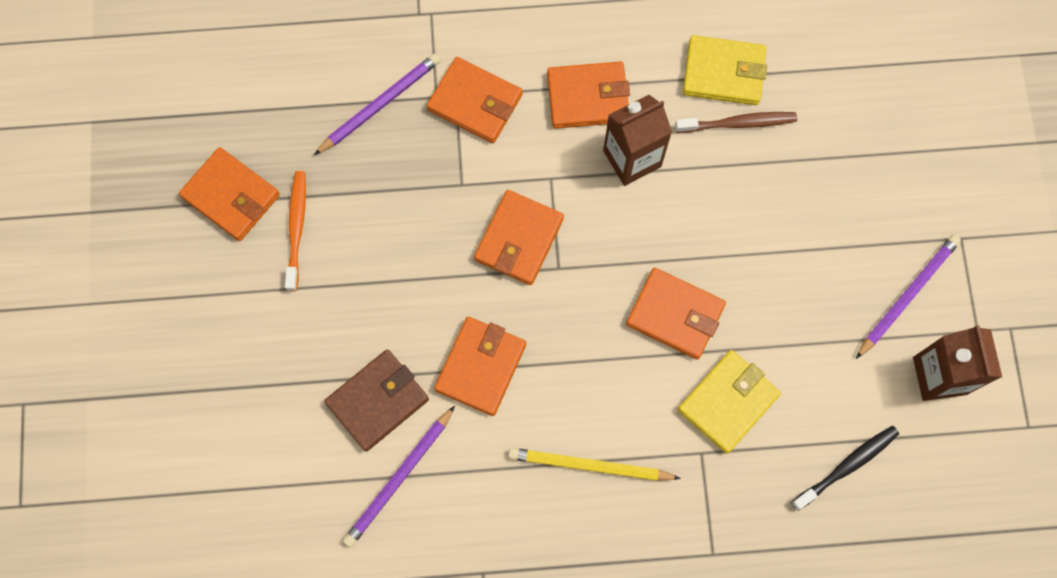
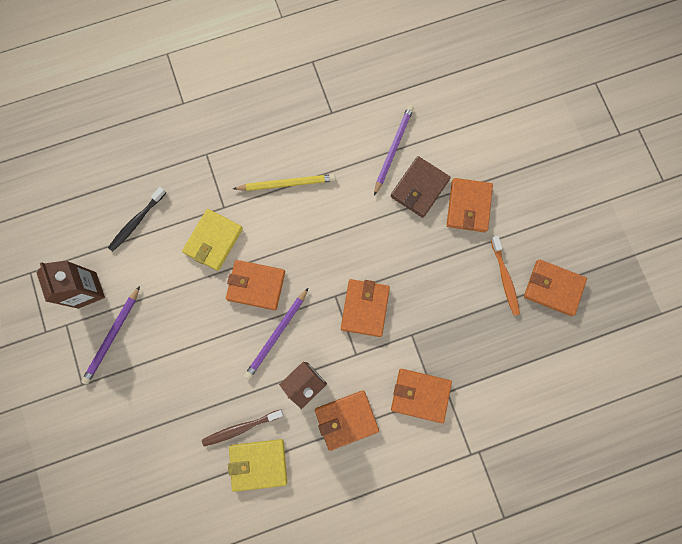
camera: 165 degrees right, 5 degrees up
purple pencil [314,53,441,155] -> purple pencil moved to [244,288,308,380]
orange wallet [434,317,526,416] -> orange wallet moved to [447,178,493,232]

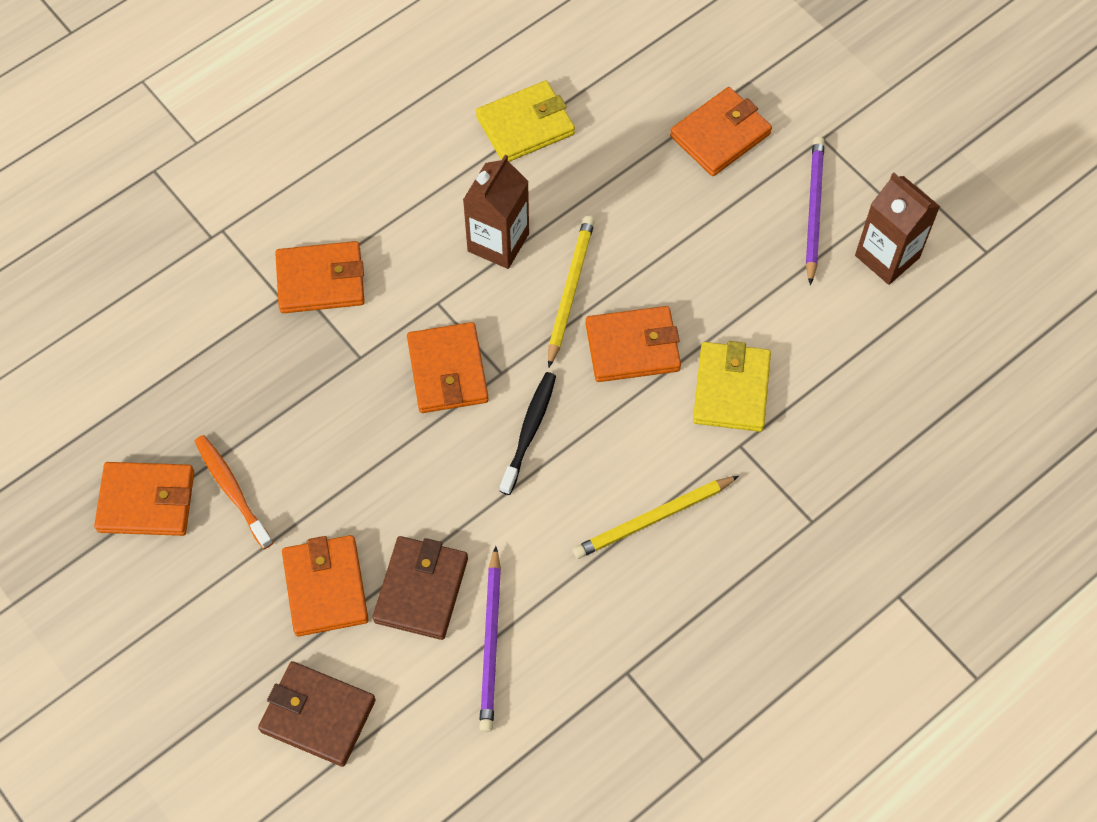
camera: 160 degrees right, 15 degrees down
black toothbrush [108,187,166,251] -> black toothbrush moved to [500,372,556,495]
brown toothbrush [202,409,284,446] -> none
purple pencil [244,288,308,380] -> yellow pencil [548,216,595,368]
orange wallet [315,390,379,451] -> orange wallet moved to [670,87,772,176]
none -> brown wallet [258,661,376,767]

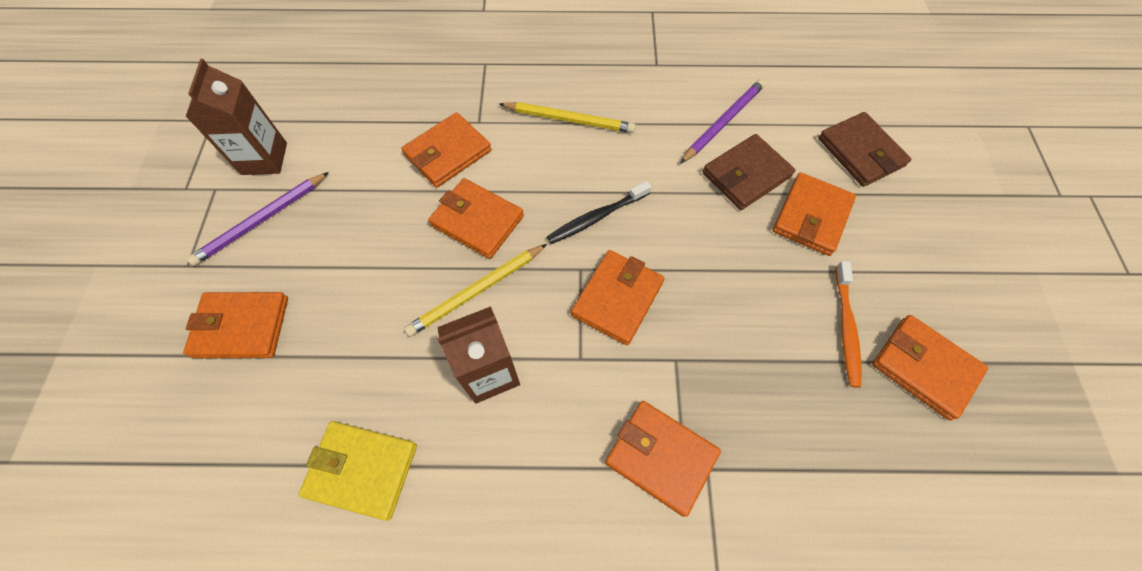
camera: 140 degrees left, 0 degrees up
yellow wallet [693,341,771,432] -> orange wallet [402,112,491,188]

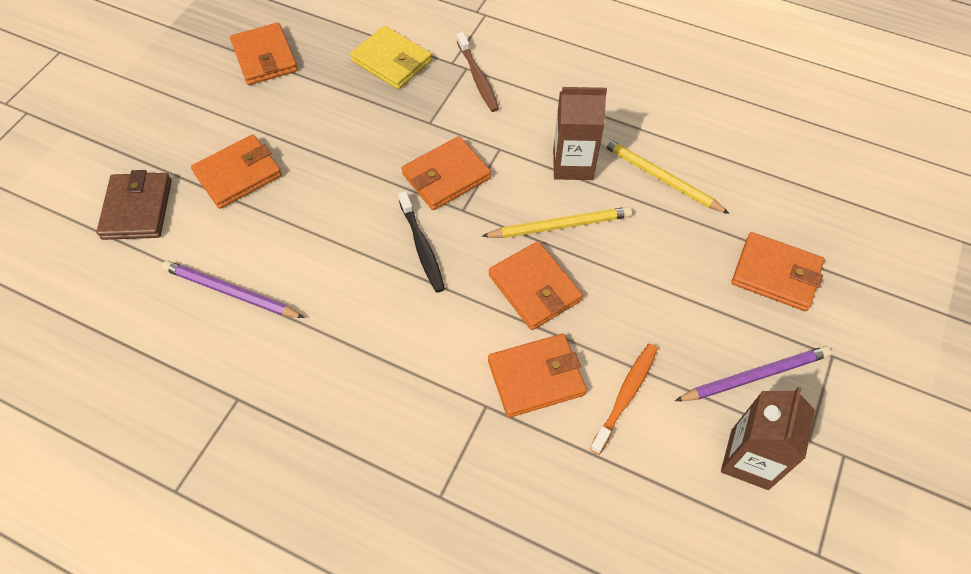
camera: 155 degrees left, 5 degrees down
yellow wallet [299,421,417,521] -> yellow wallet moved to [350,26,432,89]
yellow pencil [499,102,636,133] -> yellow pencil moved to [601,137,730,214]
black toothbrush [547,181,651,244] -> black toothbrush turned 75 degrees clockwise [398,191,445,293]
orange wallet [605,401,721,517] -> brown toothbrush [457,32,499,112]
purple pencil [680,79,765,164] -> purple pencil turned 45 degrees clockwise [162,260,305,318]
brown wallet [703,134,795,210] -> none
orange toothbrush [835,261,861,387] -> orange toothbrush moved to [590,344,658,455]

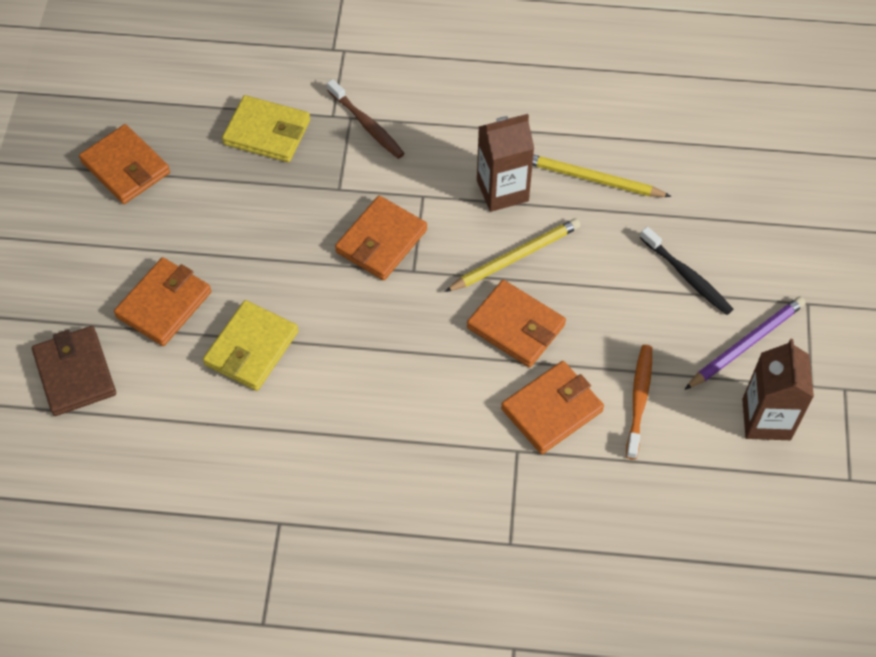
camera: 20 degrees left, 0 degrees up
purple pencil [162,260,305,318] -> none
black toothbrush [398,191,445,293] -> black toothbrush moved to [640,227,733,315]
orange wallet [732,232,824,311] -> none
none -> yellow wallet [203,300,298,391]

